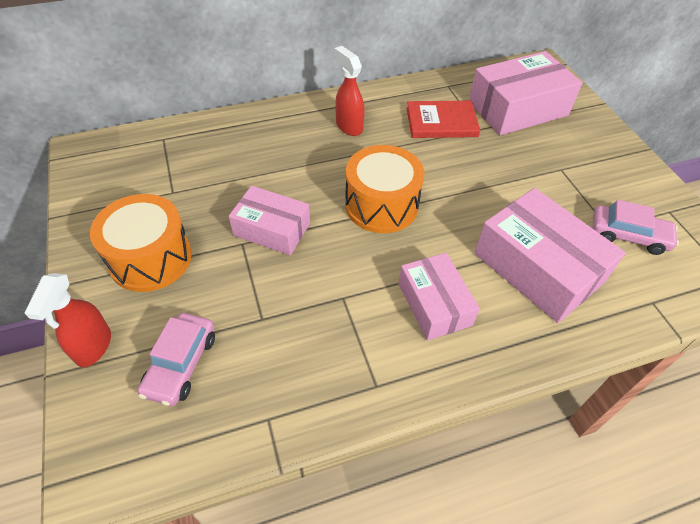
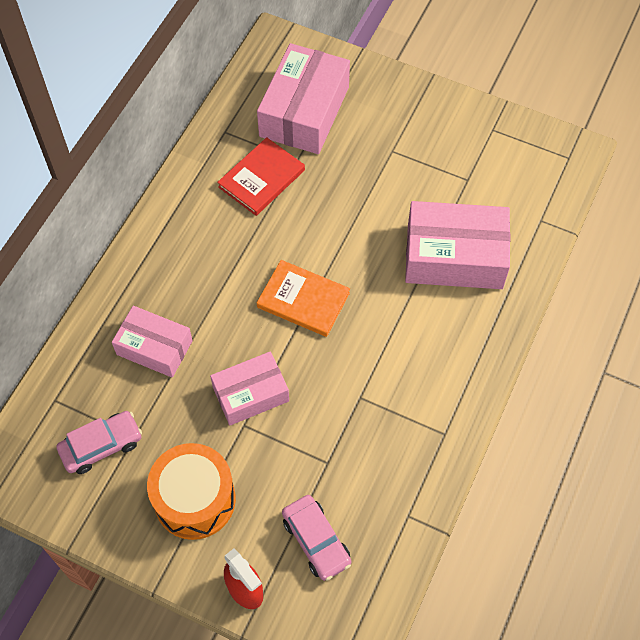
camera: 45 degrees left, 10 degrees up
red spray bottle [334,46,365,136] -> none
orange drum [345,145,424,233] -> orange book [257,260,350,337]
pink box [398,253,480,341] -> pink box moved to [112,306,193,378]
pink car [592,199,679,255] -> pink car moved to [56,411,142,474]

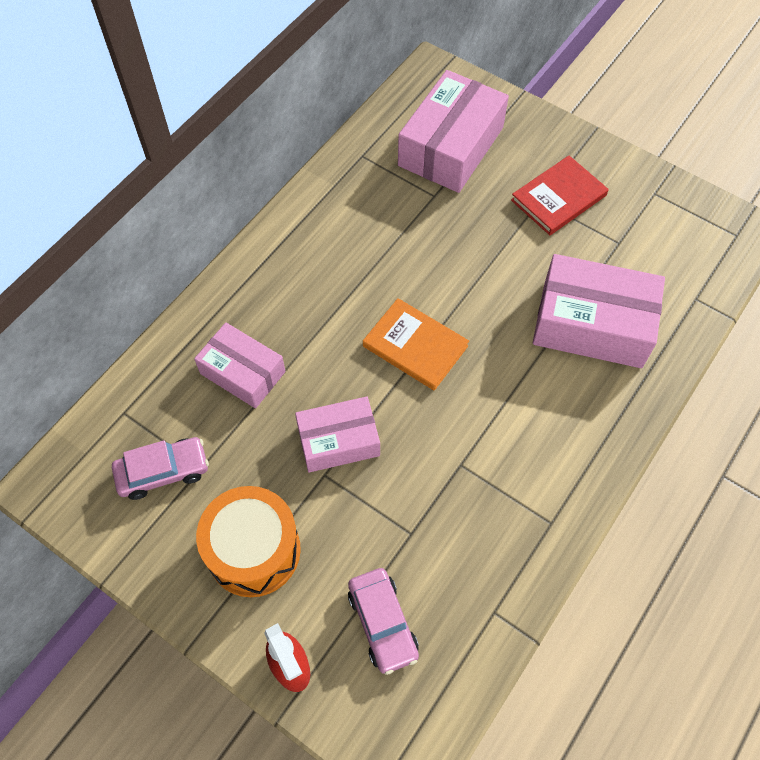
camera: 10 degrees right, 0 degrees up
red book [217,137,305,216] -> red book moved to [511,156,609,235]

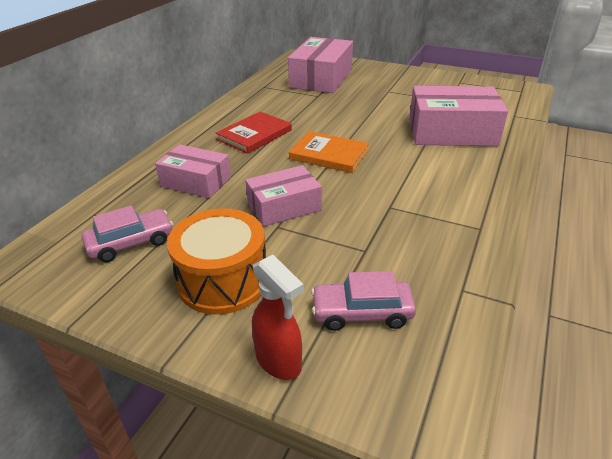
camera: 10 degrees left, 25 degrees down
pink car [348,568,419,675] -> pink car turned 120 degrees clockwise [311,271,416,331]
red book [511,156,609,235] -> red book moved to [216,112,292,154]

